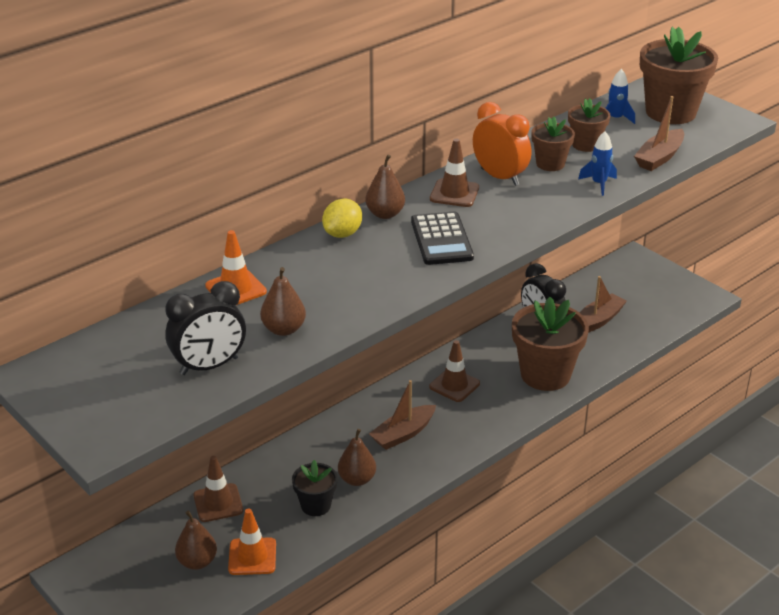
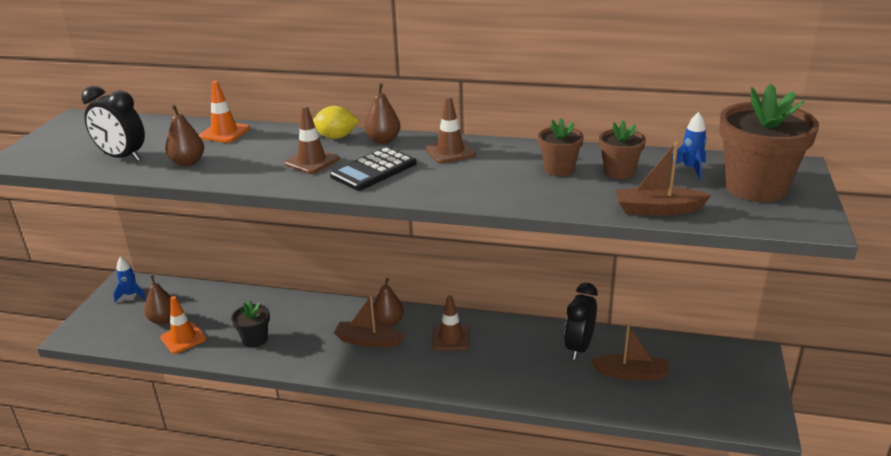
camera: 55 degrees right, 5 degrees down
brown traffic cone [193,456,243,522] -> brown traffic cone moved to [284,106,339,174]
brown pear [338,429,376,486] -> brown pear moved to [373,278,404,327]
orange clock [473,102,531,186] -> none
brown flower pot [512,297,589,391] -> none
blue rocket [578,131,617,196] -> blue rocket moved to [113,257,146,302]

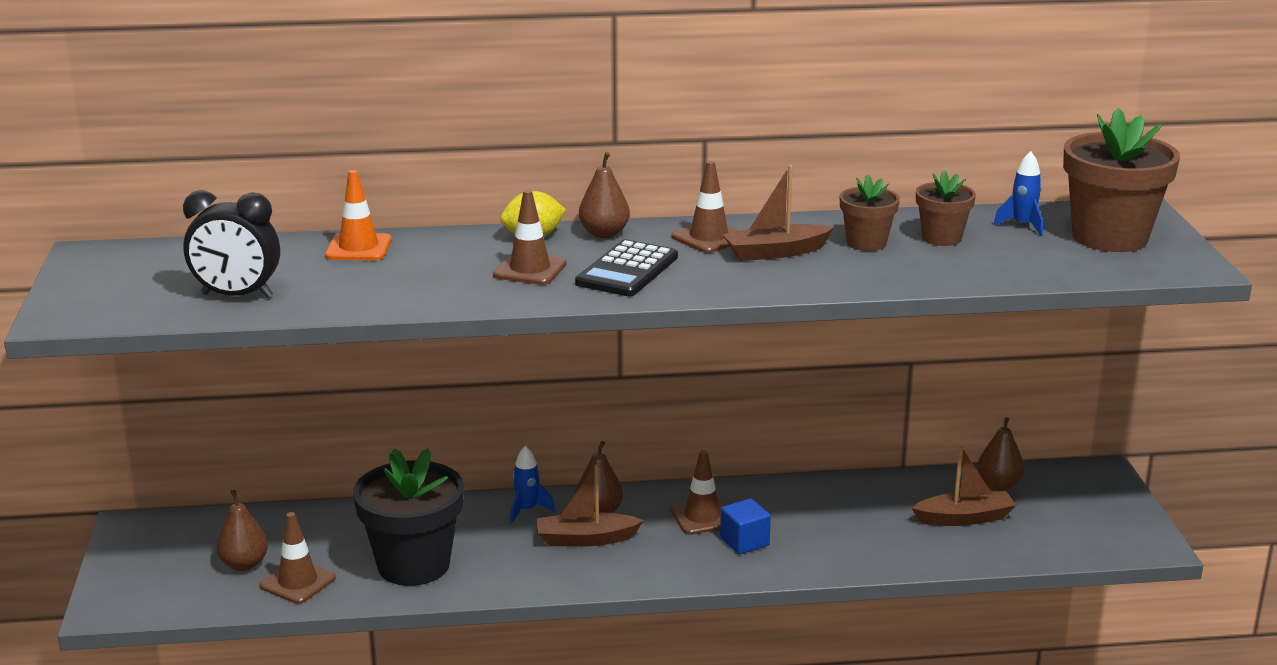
camera: 20 degrees left, 5 degrees down
blue rocket [113,257,146,302] -> blue rocket moved to [510,446,555,523]
orange traffic cone [160,296,206,354] -> brown traffic cone [260,512,336,604]
brown pear [165,104,204,166] -> brown pear moved to [977,417,1025,491]
black flower pot [231,301,270,348] -> black flower pot [353,448,464,586], size x1.88
black clock [564,283,598,360] -> none
brown boat [615,141,711,216] -> brown boat moved to [723,165,834,261]
none -> blue cube [720,498,771,554]

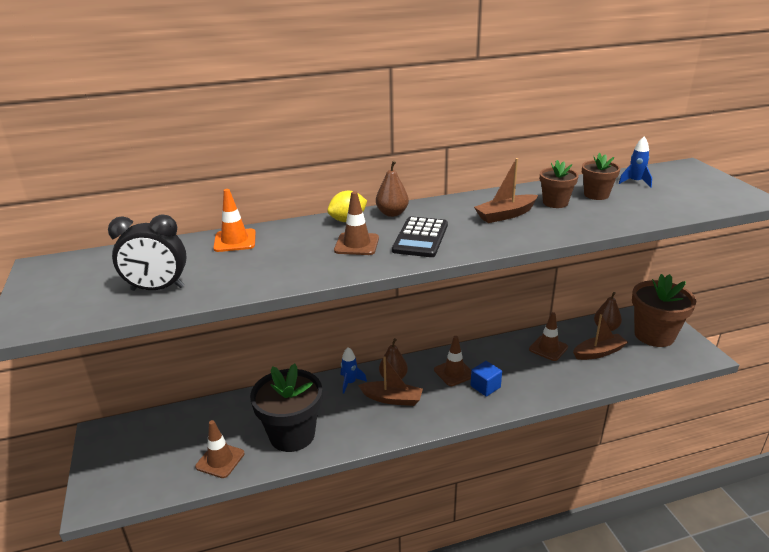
camera: 10 degrees left, 5 degrees up
brown pear [216,490,268,571] -> none
brown boat [537,464,644,547] -> brown boat turned 150 degrees counterclockwise [358,356,423,406]
brown traffic cone [672,161,738,253] -> brown traffic cone moved to [529,312,568,361]
brown flower pot [1063,108,1180,252] -> brown flower pot moved to [632,274,696,347]

